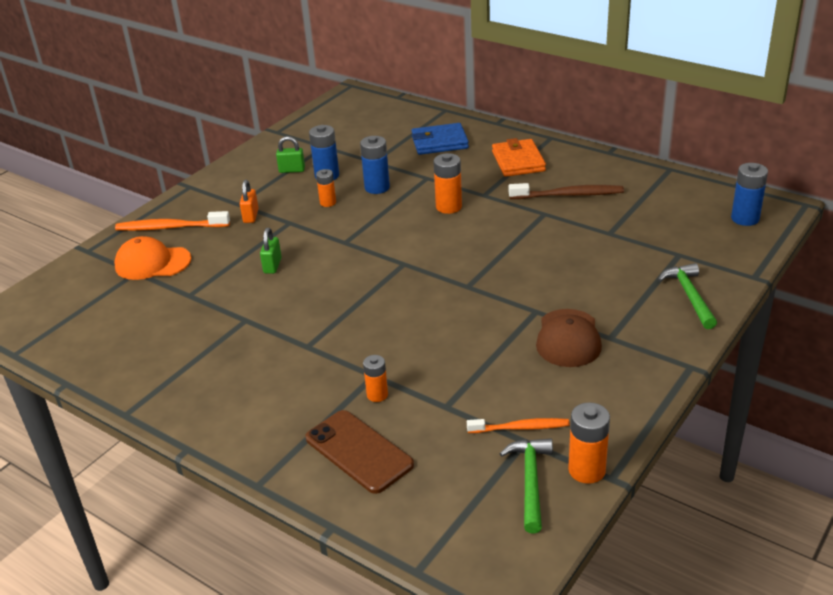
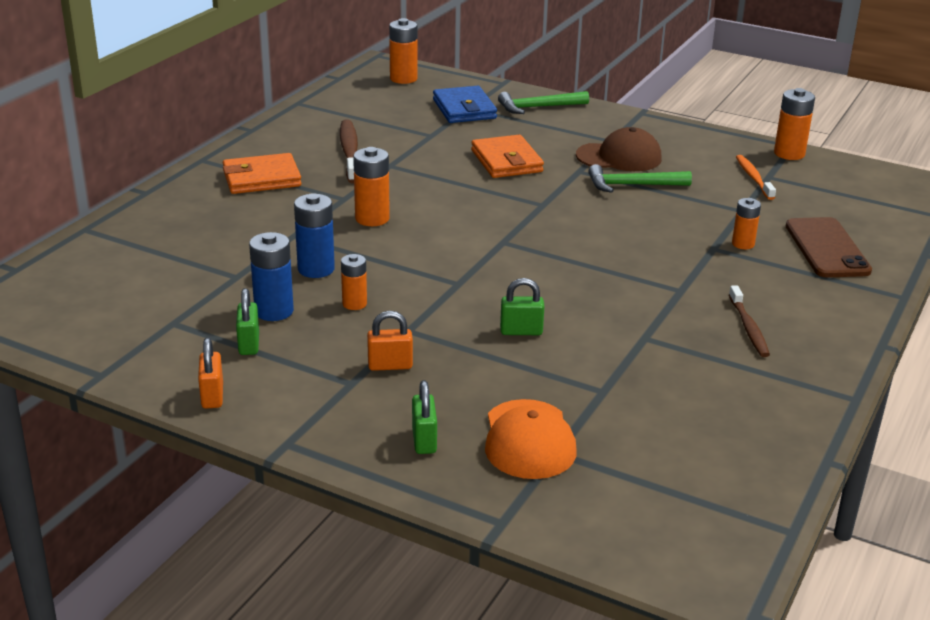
camera: 100 degrees left, 5 degrees down
orange toothbrush [115,211,230,231] -> green padlock [412,380,437,454]
brown phone [305,410,414,494] -> brown phone turned 45 degrees counterclockwise [786,217,872,278]
blue wallet [411,123,469,155] -> blue wallet moved to [433,86,497,123]
green hammer [499,438,553,533] -> green hammer moved to [588,164,692,193]
blue battery [731,163,768,226] -> orange battery [389,18,417,84]
none -> orange padlock [198,338,223,409]
none -> orange wallet [471,135,544,178]
none -> brown toothbrush [729,285,770,357]

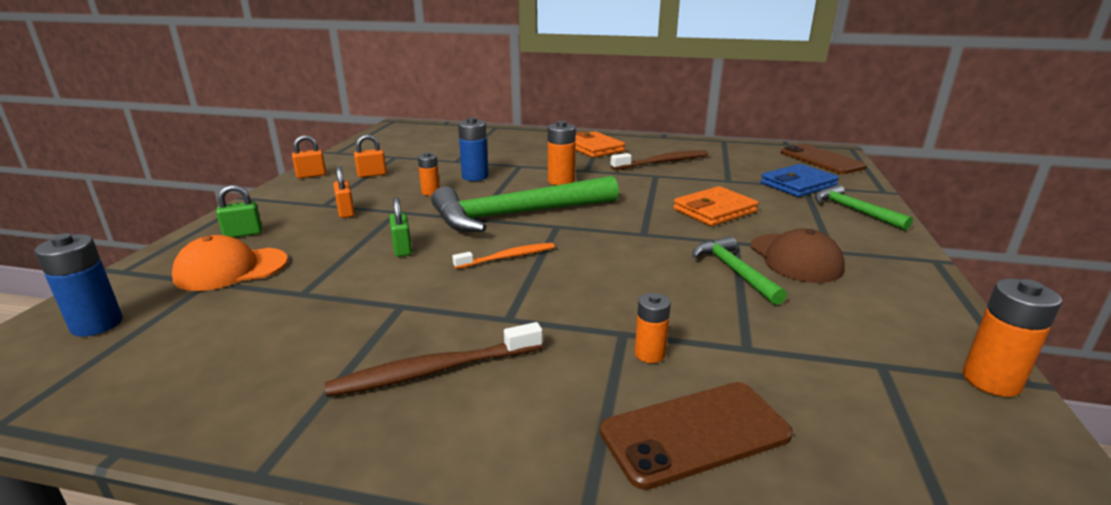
camera: 75 degrees right, 5 degrees down
green padlock [236,288,259,355] -> orange padlock [354,135,387,178]
blue battery [249,232,294,321] -> blue battery moved to [35,233,123,337]
orange battery [389,18,417,84] -> brown phone [781,144,867,174]
brown toothbrush [729,285,770,357] -> brown toothbrush [325,322,543,397], size x1.50
orange toothbrush [736,155,776,200] -> orange toothbrush moved to [452,243,555,269]
none -> green hammer [431,176,619,232]

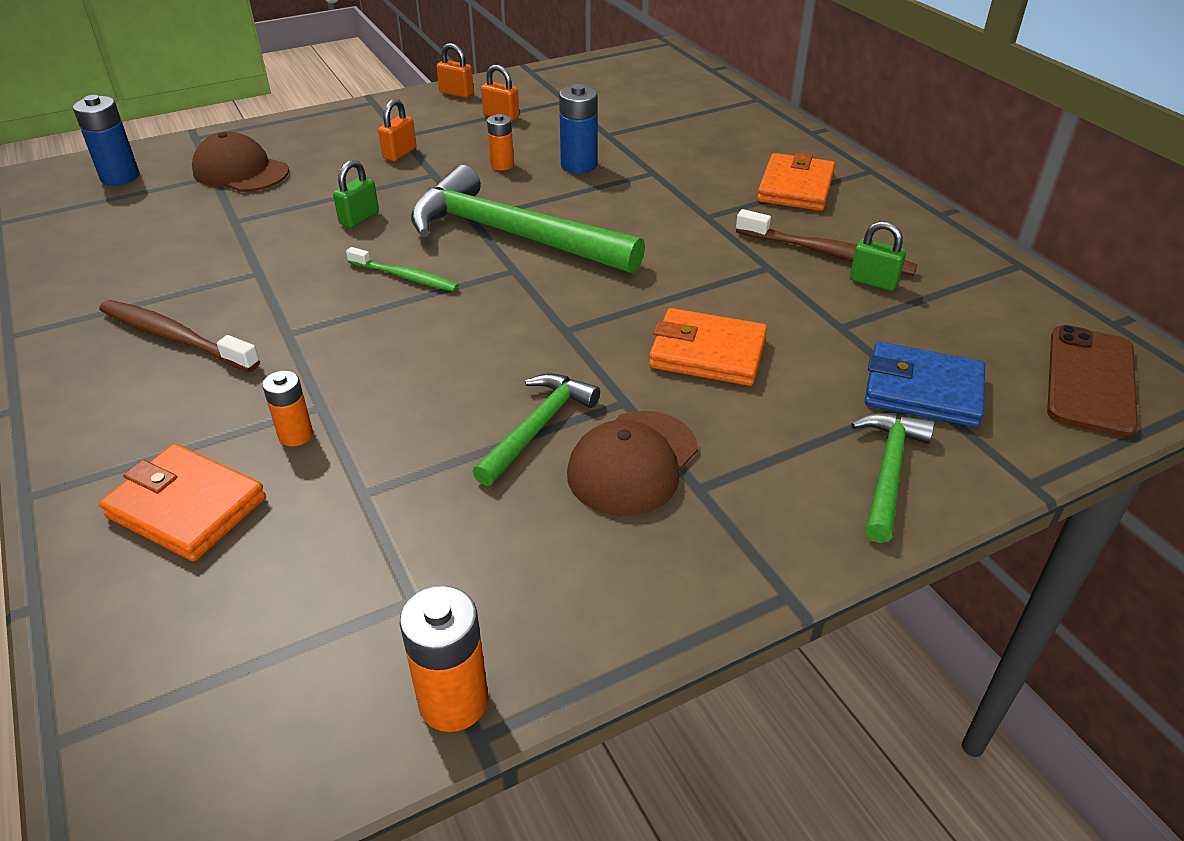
camera: 50 degrees right, 15 degrees up
orange cap [172,235,288,291] -> brown cap [192,132,289,192]
green padlock [216,185,262,238] -> green padlock moved to [850,221,906,291]
orange toothbrush [452,243,555,269] -> green toothbrush [346,247,459,292]
orange battery [548,121,576,185] -> none
brown phone [600,382,793,490] -> orange wallet [99,444,266,562]

